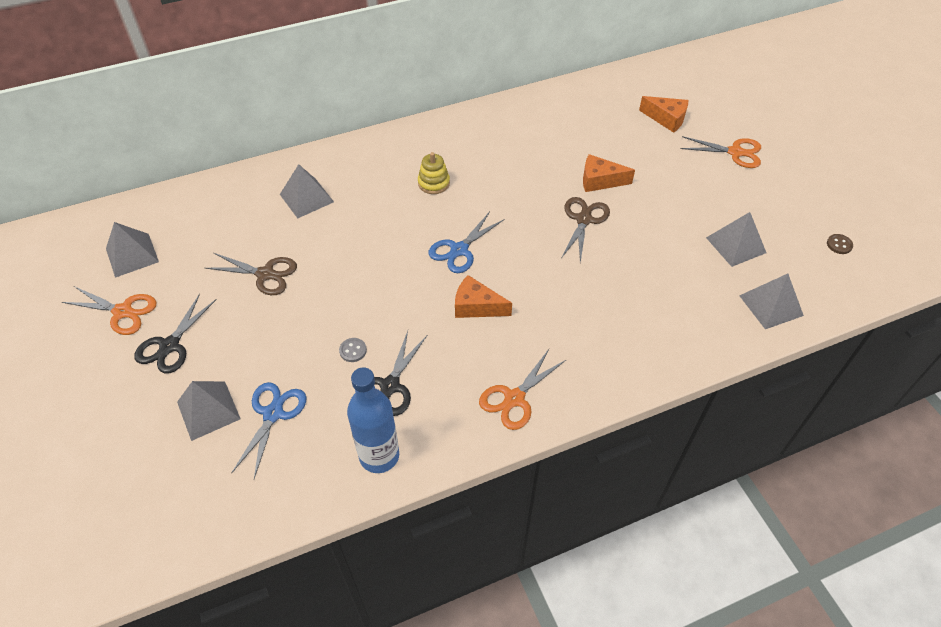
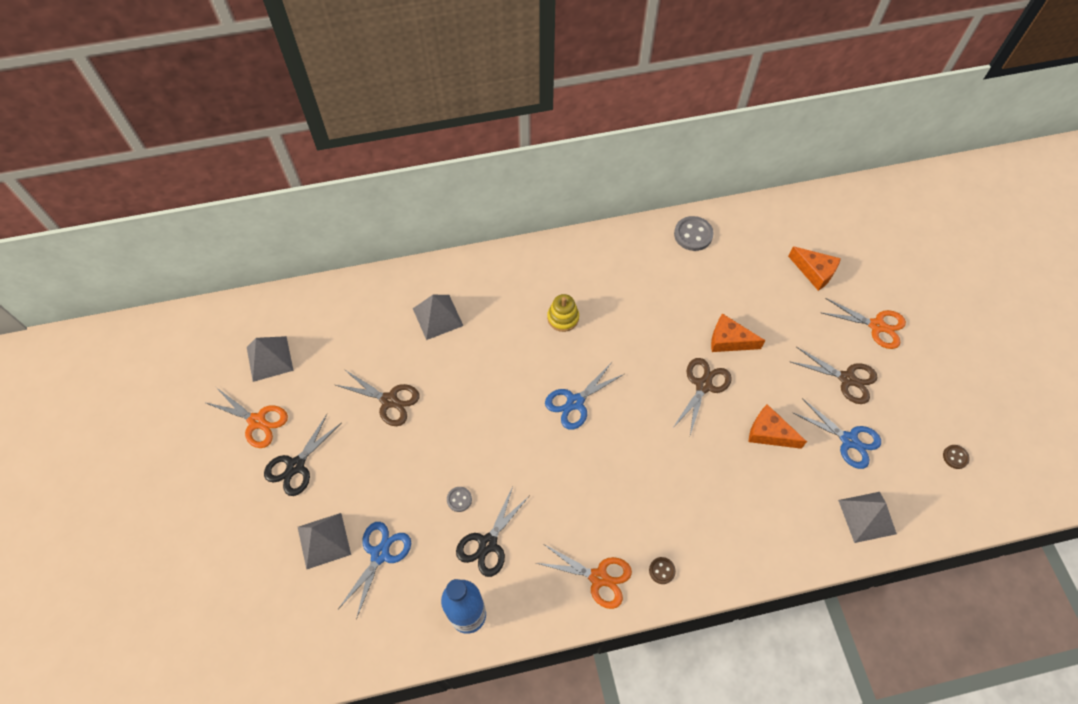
camera: 10 degrees right, 10 degrees up
orange cheese [455,275,512,318] -> orange cheese moved to [749,404,807,449]
orange scissors [479,349,566,430] -> orange scissors turned 120 degrees counterclockwise [536,544,632,609]
grey pyramid [706,212,766,267] -> blue scissors [792,398,881,469]
none -> brown button [649,557,676,584]
none -> grey button [674,216,714,251]
none -> brown scissors [791,347,878,404]

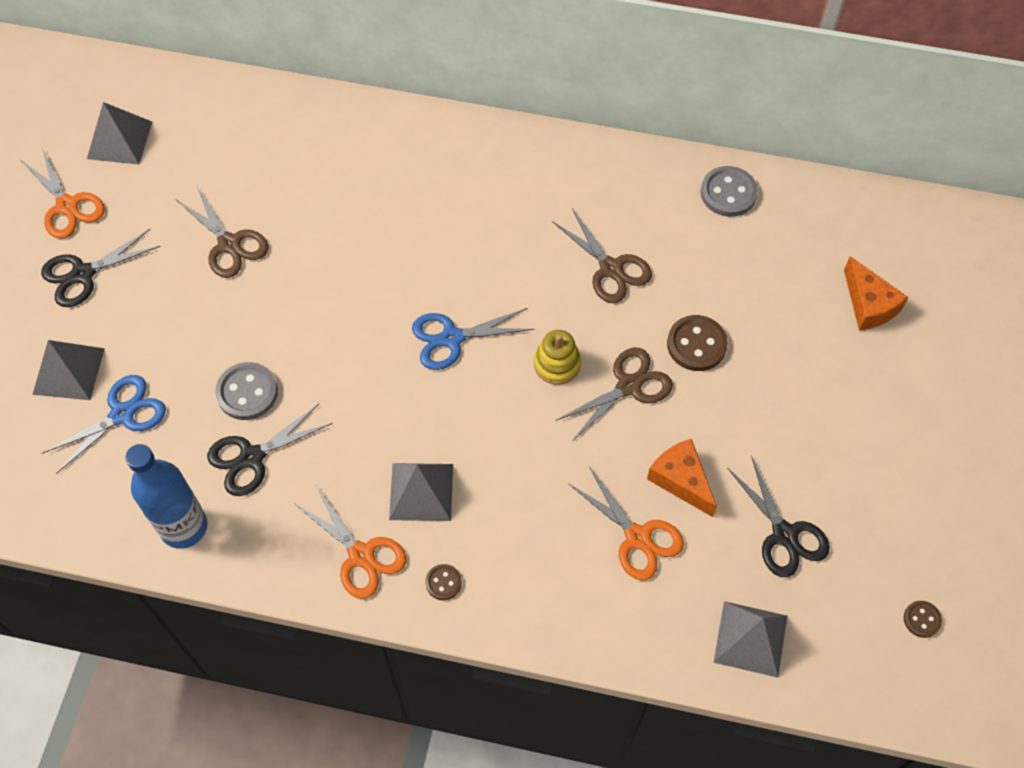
camera: 25 degrees right, 0 degrees up
grey pyramid [413,295,463,340] -> grey pyramid moved to [389,463,453,521]
grey button [447,487,472,512] -> grey button [215,362,278,420], size x1.80
yellow stacking toy [547,294,579,332] -> yellow stacking toy moved to [534,330,581,385]
orange cheese [711,313,766,352] -> brown button [667,315,728,371]
brown scissors [791,347,878,404] -> brown scissors moved to [552,208,652,303]
blue scissors [792,398,881,469] -> black scissors [727,456,830,577]
orange scissors [820,298,906,349] -> orange scissors moved to [569,467,684,581]

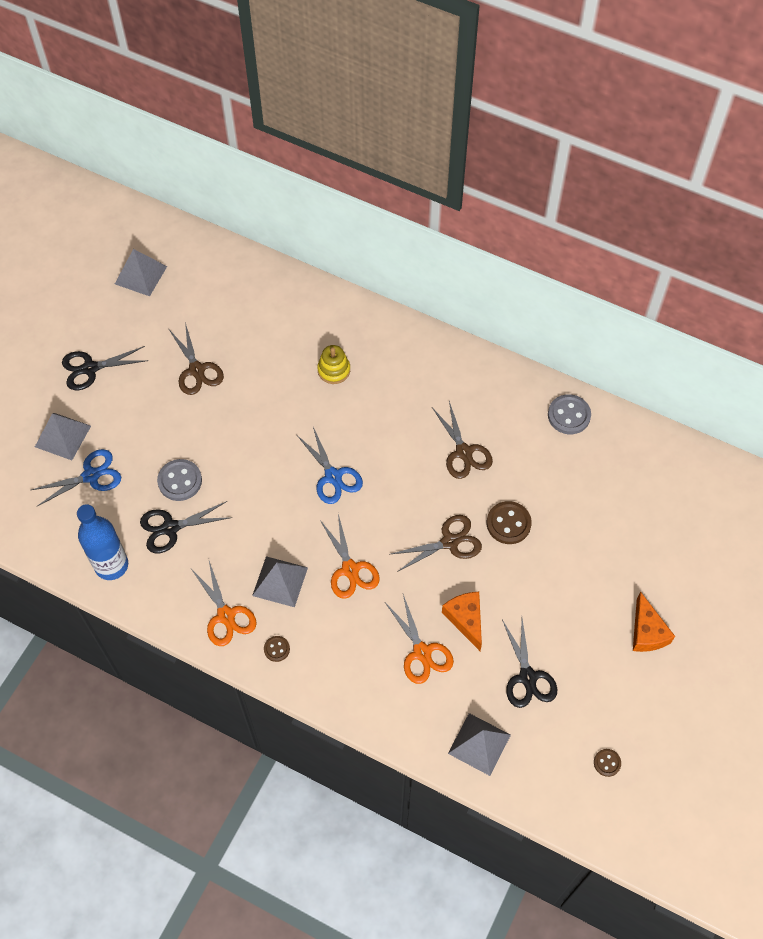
camera: 15 degrees right, 0 degrees up
orange scissors [21,148,105,239] -> orange scissors moved to [320,514,380,599]
blue scissors [412,308,534,370] -> blue scissors turned 120 degrees counterclockwise [297,427,363,504]
yellow stacking toy [534,330,581,385] -> yellow stacking toy moved to [317,345,350,384]
orange cheese [844,256,908,330] -> orange cheese moved to [633,591,675,652]

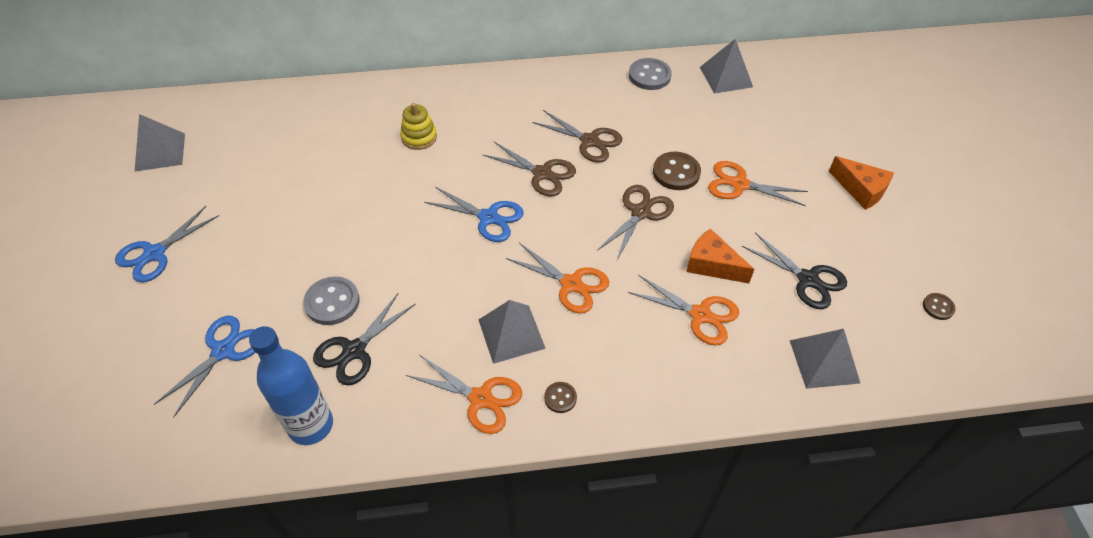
camera: 35 degrees left, 10 degrees down
grey pyramid [35,413,91,460] -> grey pyramid moved to [700,39,753,94]
black scissors [62,346,149,390] -> blue scissors [115,206,219,283]
brown scissors [169,322,224,395] -> brown scissors moved to [483,142,576,197]
none -> orange scissors [708,161,808,206]

